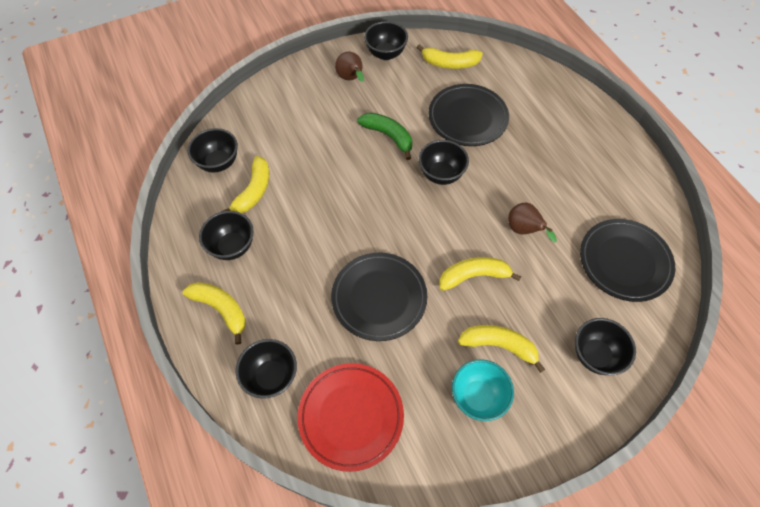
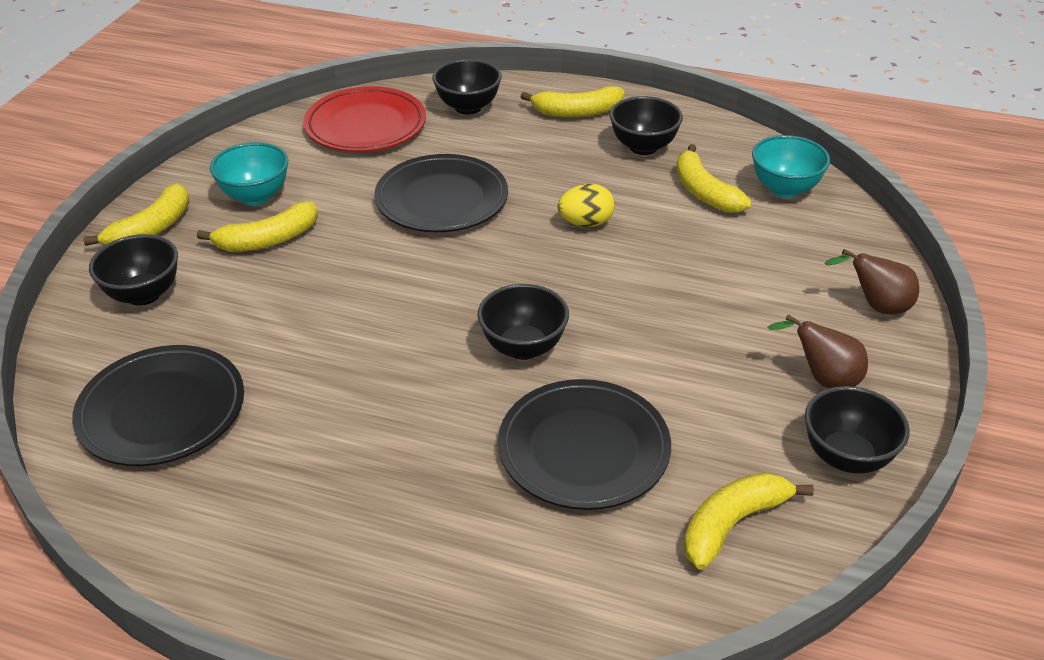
camera: 135 degrees right, 20 degrees down
black bowl [188,128,238,173] -> turquoise bowl [752,135,830,198]
green banana [357,113,412,160] -> none
yellow banana [439,257,521,291] -> yellow banana moved to [83,183,190,246]
brown pear [508,203,557,242] -> brown pear moved to [824,249,919,314]
none -> yellow egg [558,183,615,227]

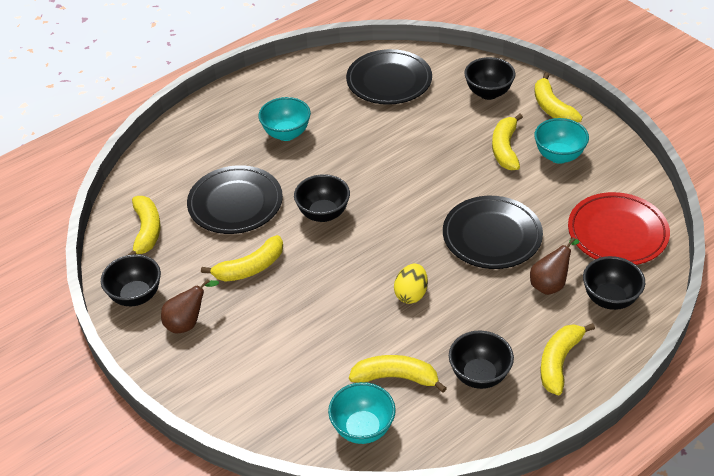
camera: 125 degrees right, 5 degrees up
brown pear [824,249,919,314] -> brown pear moved to [530,237,579,295]
none -> yellow banana [201,235,283,282]
none -> turquoise bowl [259,97,311,141]

